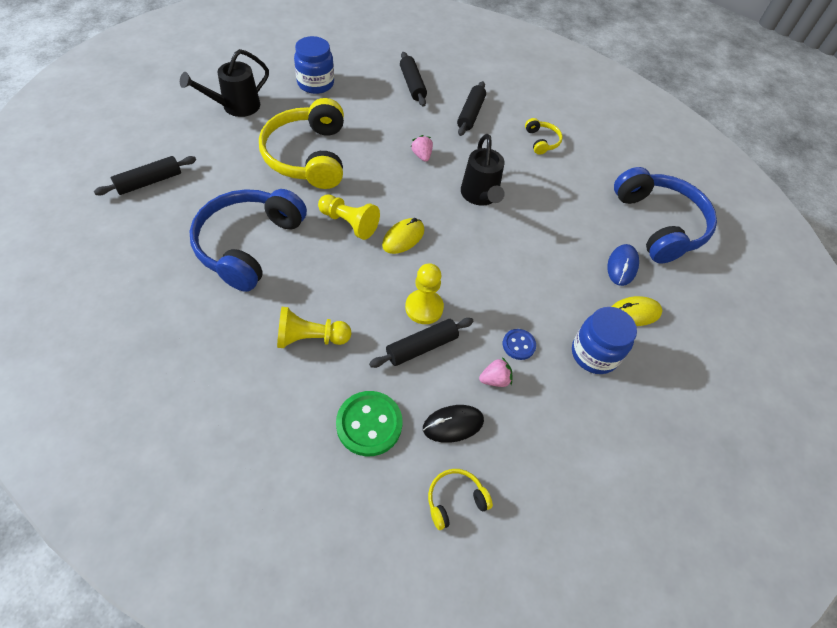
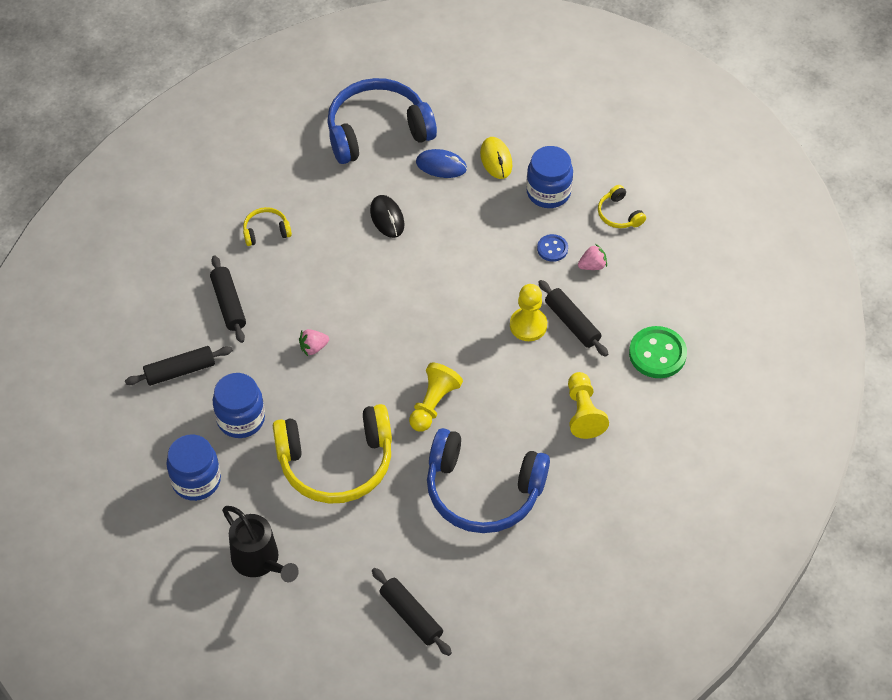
camera: 90 degrees left, 0 degrees up
yellow mouse [382,218,425,254] -> none
black mouse [423,405,484,443] -> black mouse moved to [370,195,405,238]
yellow headphones [428,469,493,530] -> yellow headphones moved to [598,185,646,228]
black rolling pin [457,81,486,136] -> black rolling pin turned 60 degrees clockwise [210,256,246,343]
black watering can [461,134,505,206] -> none
pink strawberry [479,357,512,387] -> pink strawberry turned 90 degrees clockwise [578,244,607,270]
none -> blue jar [213,373,265,438]

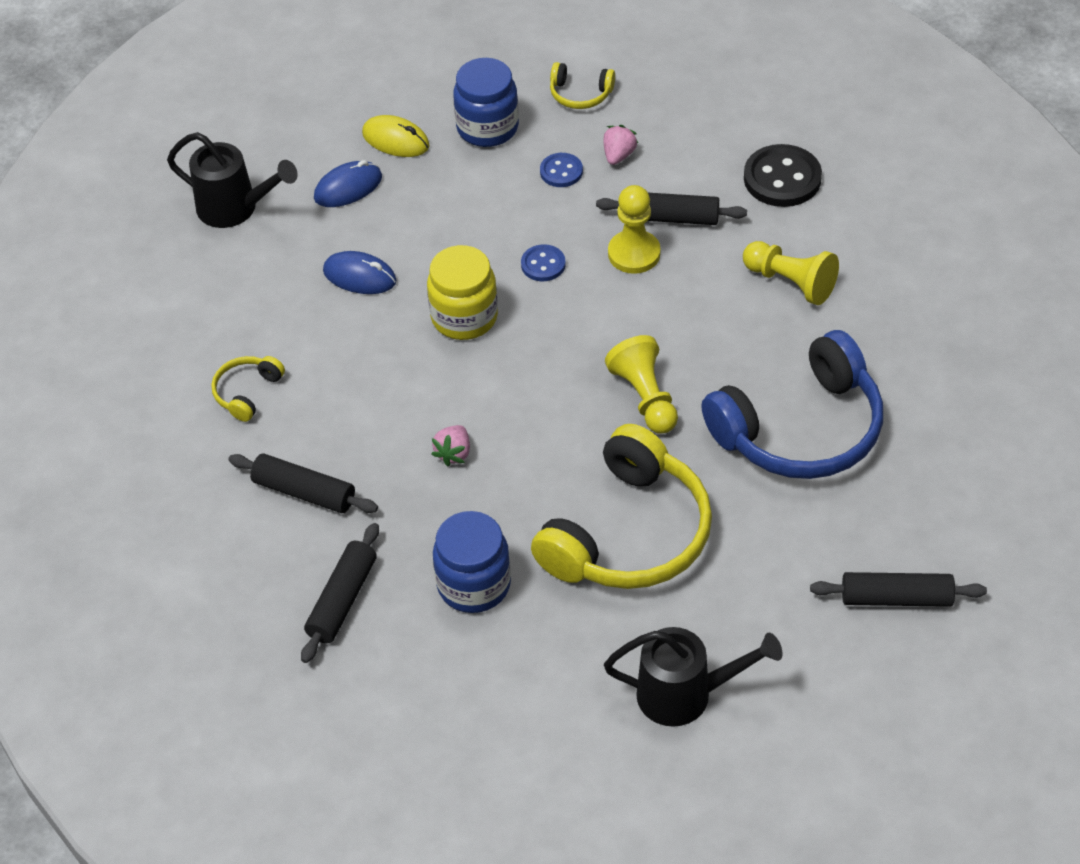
camera: 45 degrees left, 5 degrees down
blue jar [166,434,221,501] -> none
blue headphones [327,78,437,164] -> black watering can [167,132,298,228]
black mouse [370,195,405,238] -> blue mouse [323,251,397,294]
green button [629,326,687,378] -> black button [744,144,822,207]
none -> yellow jar [427,245,498,340]
none -> blue button [521,244,566,281]

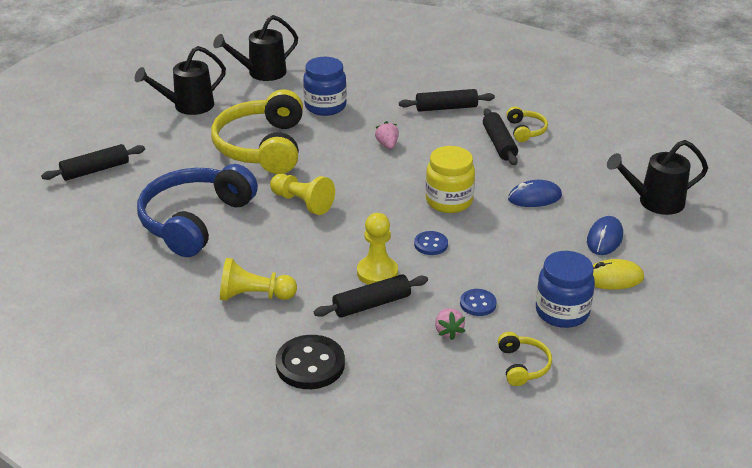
camera: 145 degrees right, 15 degrees down
black rolling pin [301,523,379,663] -> black rolling pin moved to [483,109,518,165]
yellow headphones [550,62,615,109] -> yellow headphones turned 105 degrees clockwise [498,332,552,386]
none -> black watering can [213,15,298,81]

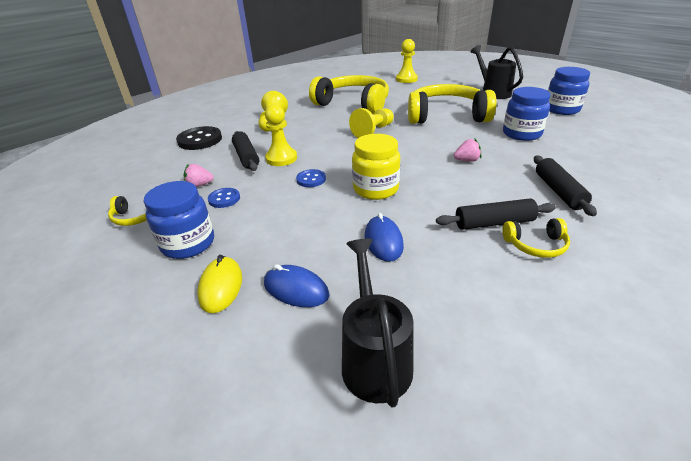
camera: 95 degrees right, 0 degrees up
black rolling pin [41,144,145,181] -> yellow pawn [396,39,418,83]
blue headphones [137,164,258,257] -> yellow headphones [309,75,389,114]
black watering can [213,15,298,81] -> blue jar [548,67,590,115]

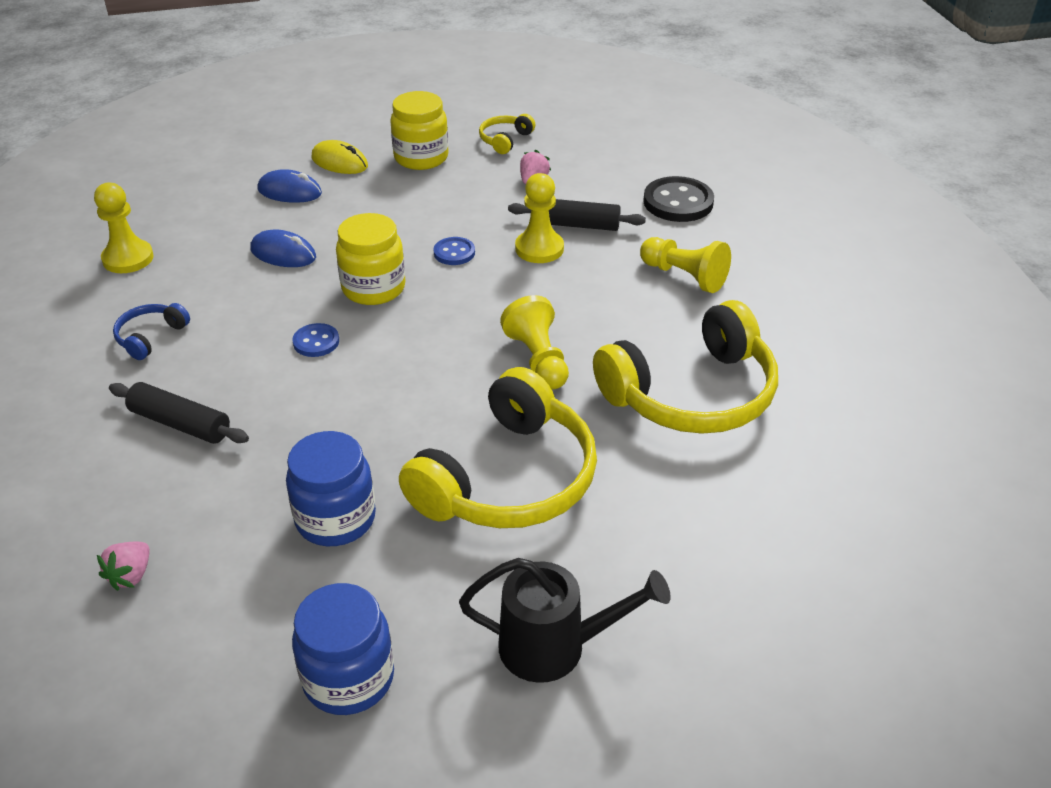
camera: 120 degrees right, 5 degrees up
blue jar [143,181,214,259] -> yellow jar [390,91,449,170]
blue button [208,188,240,208] -> blue button moved to [292,323,339,357]
blue mouse [264,264,329,307] -> blue mouse turned 45 degrees clockwise [257,169,322,203]
black watering can [342,239,414,408] -> none
yellow pawn [396,39,418,83] -> yellow pawn moved to [94,183,154,273]
black rolling pin [436,198,556,230] -> none
pink strawberry [454,139,482,162] -> pink strawberry moved to [97,542,150,591]
yellow headphones [502,218,570,258] -> blue headphones [113,303,190,360]

